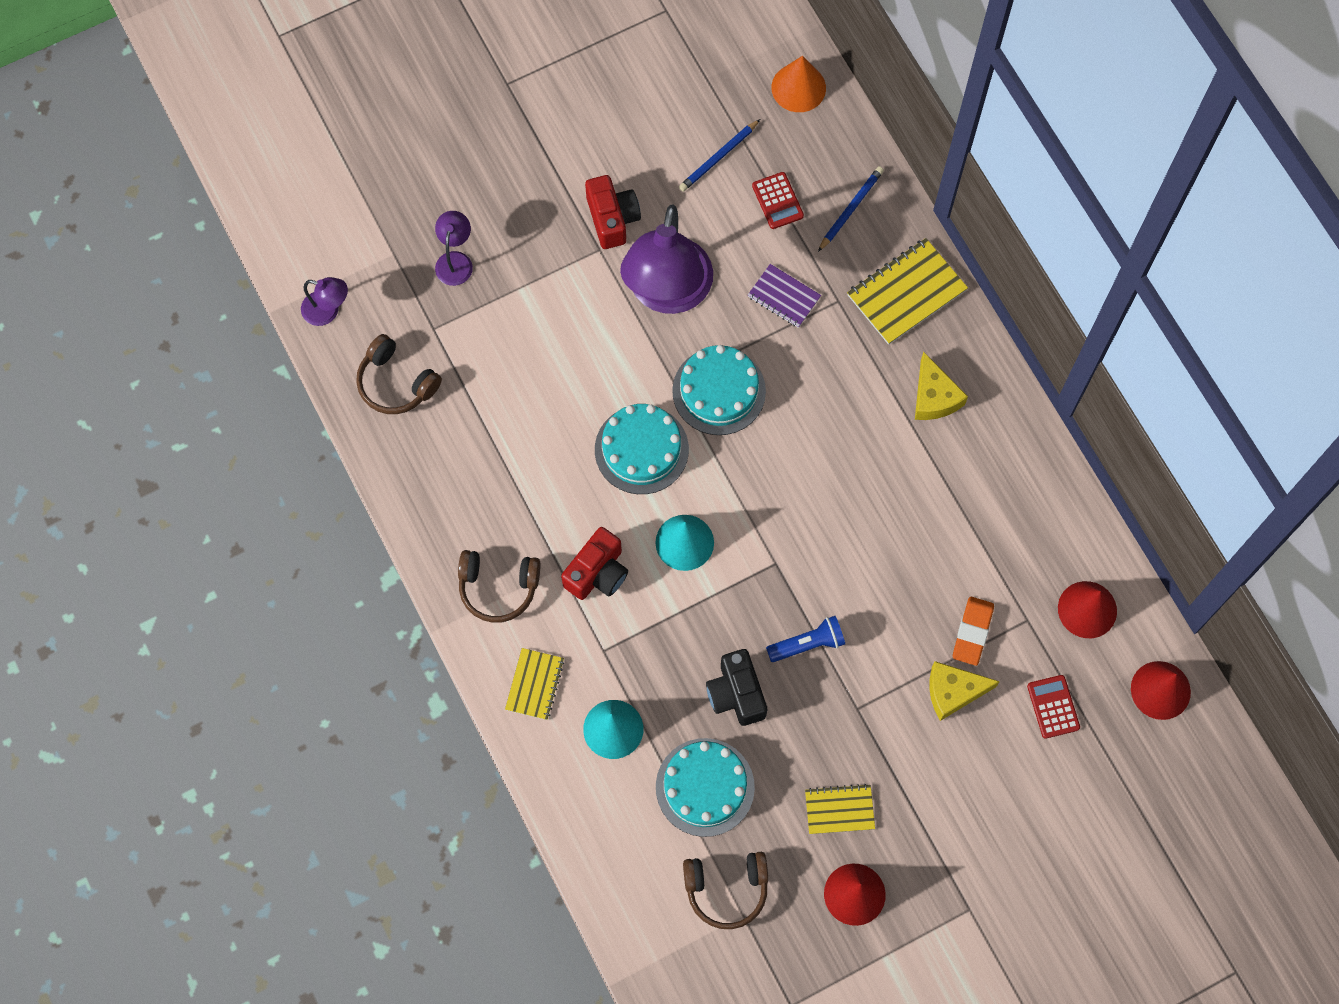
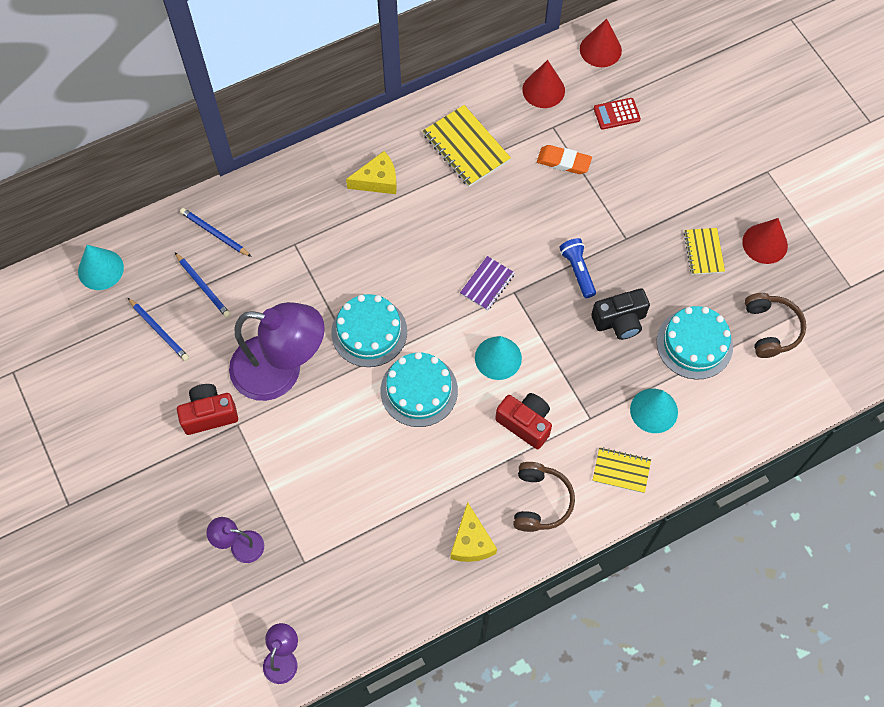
camera: 90 degrees left, 5 degrees down
brown headphones [356,334,442,414] -> none
purple notebook [748,264,821,328] -> purple notebook moved to [460,256,515,311]
red calculator [752,172,804,229] -> blue pencil [175,252,231,318]
orange cone [771,56,826,112] -> turquoise cone [78,245,124,290]
yellow notebook [847,238,968,345] -> yellow notebook moved to [423,105,511,187]
yellow cheese [929,661,1000,721] -> yellow cheese moved to [450,502,497,562]

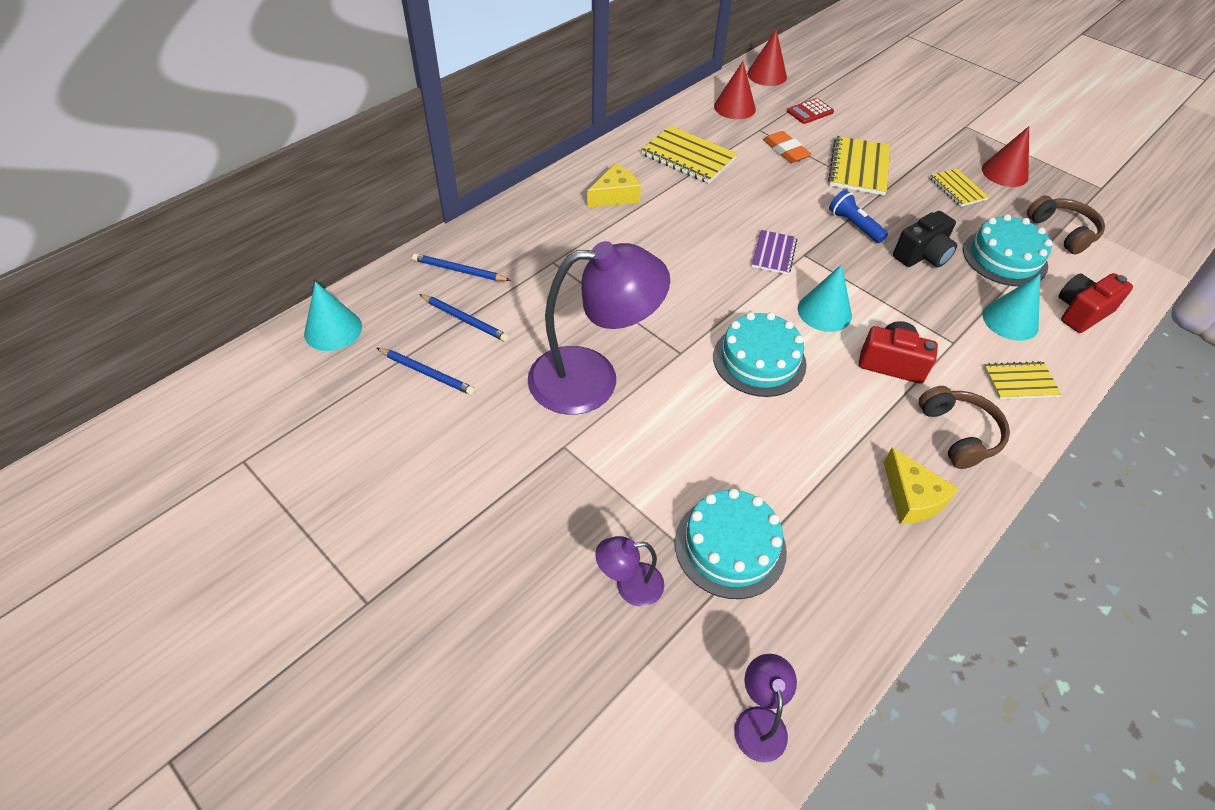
camera: 20 degrees left, 15 degrees down
red camera [177,384,238,435] -> red camera moved to [1058,273,1133,333]
turquoise cake [331,294,407,367] -> turquoise cake moved to [675,488,787,599]
orange eraser [537,145,592,174] -> orange eraser turned 60 degrees clockwise [763,131,812,163]
none -> yellow notebook [828,136,890,196]

